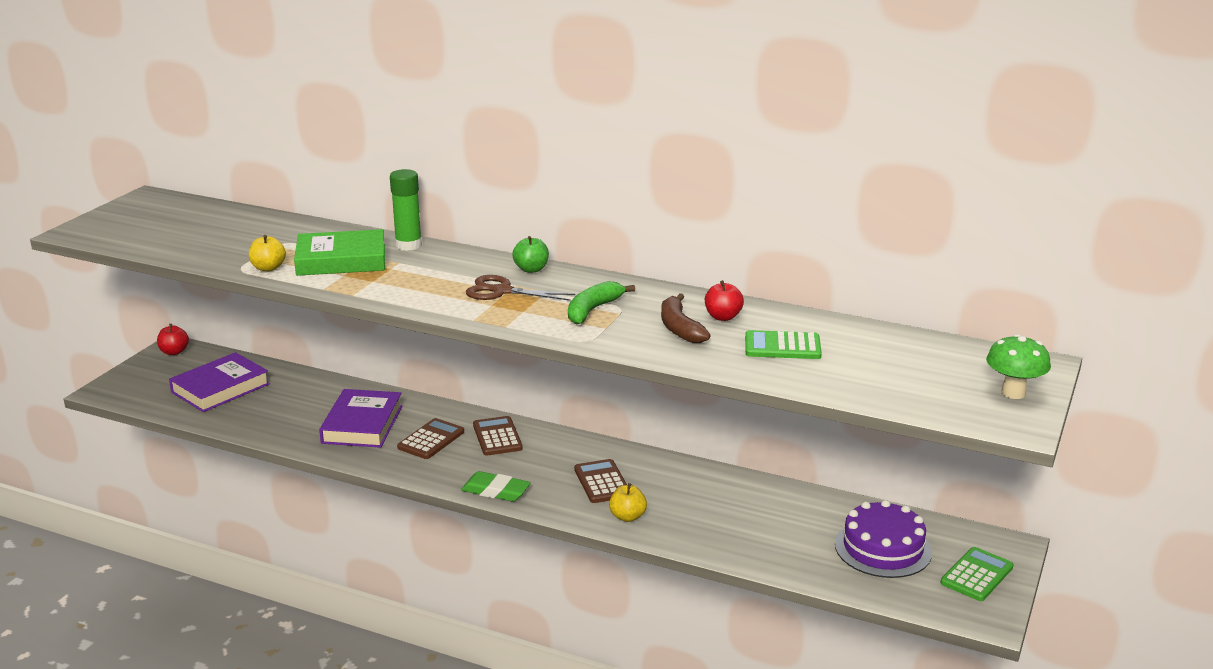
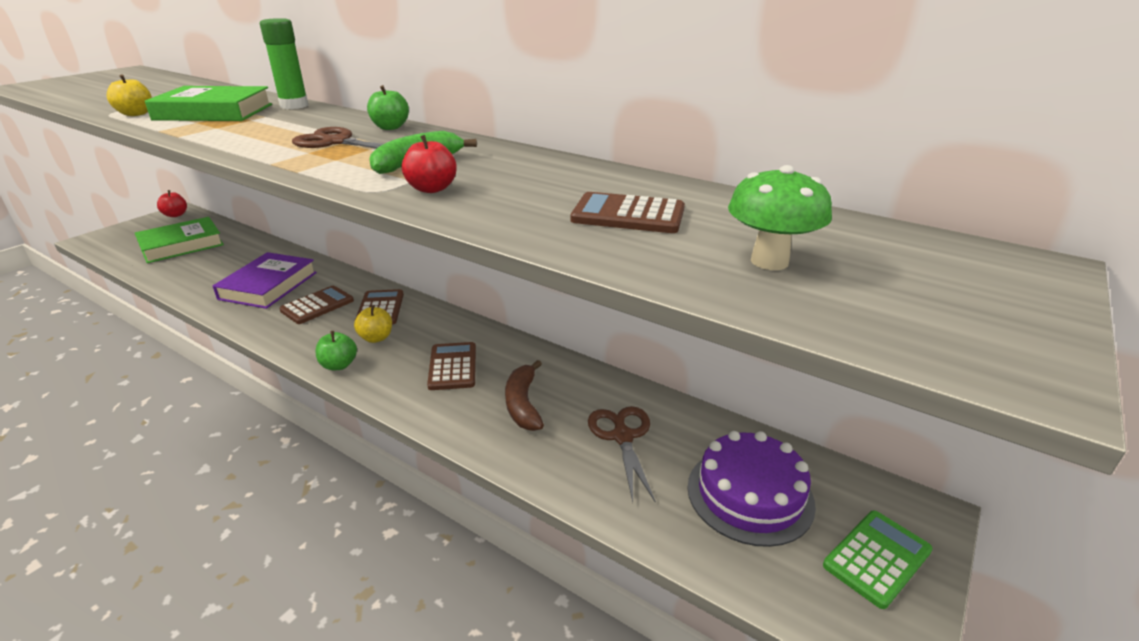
camera: 10 degrees right, 5 degrees up
purple book [169,352,270,412] -> green book [135,217,224,263]
green eraser [461,471,531,502] -> green apple [315,331,357,370]
yellow apple [609,483,647,522] -> yellow apple moved to [354,305,392,343]
brown banana [661,293,711,343] -> brown banana moved to [505,360,544,431]
red apple [705,280,744,321] -> red apple moved to [402,135,457,193]
green calculator [745,330,822,359] -> brown calculator [571,192,685,233]
green mushroom [986,334,1051,399] -> green mushroom moved to [728,165,832,270]
none -> brown scissors [588,406,656,503]

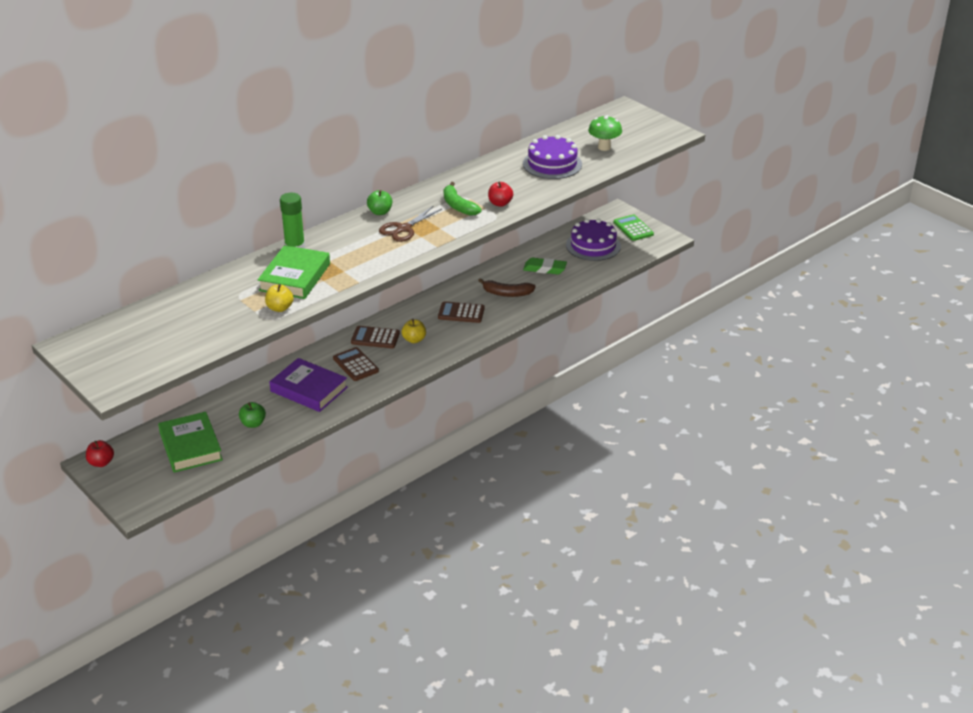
camera: 75 degrees left, 5 degrees up
green apple [315,331,357,370] -> green apple moved to [239,402,266,428]
brown calculator [571,192,685,233] -> purple cake [523,135,582,179]
brown scissors [588,406,656,503] -> green eraser [523,258,567,274]

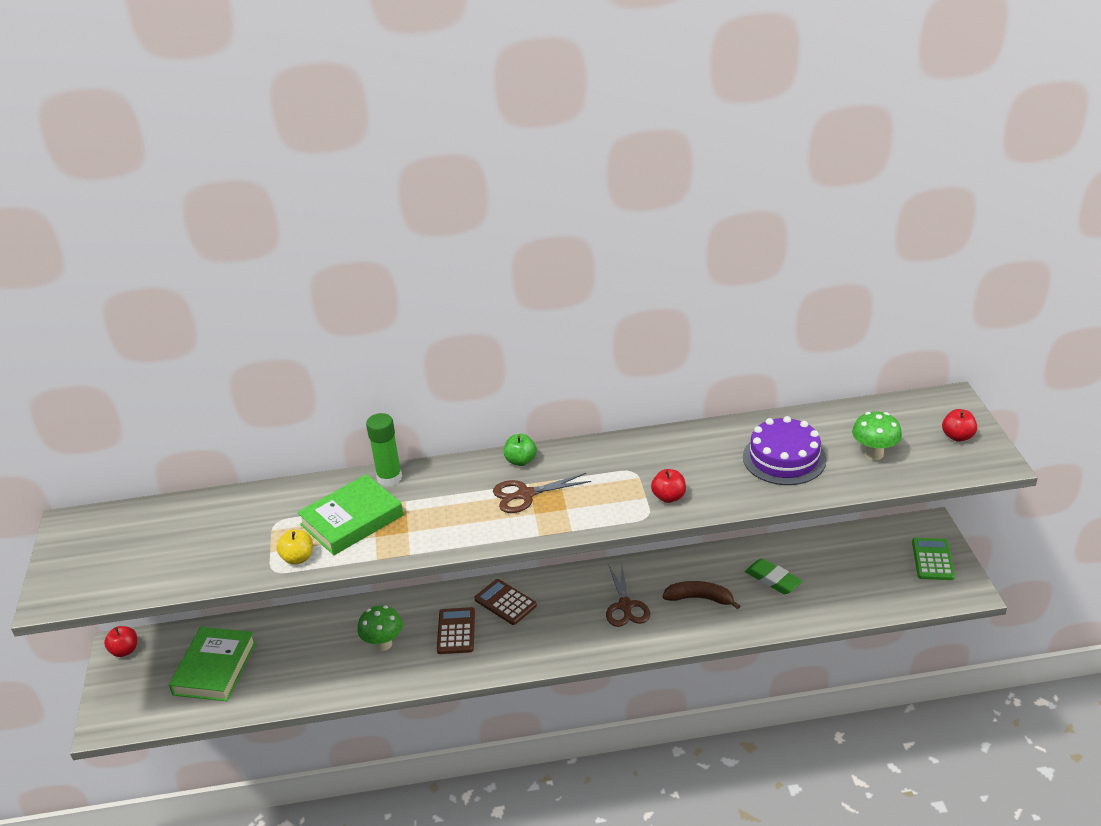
camera: 35 degrees right, 0 degrees up
green apple [239,402,266,428] -> none
purple book [269,358,348,412] -> green mushroom [357,605,403,651]
yellow apple [402,319,426,343] -> none
brown calculator [438,301,485,323] -> brown scissors [606,564,650,627]
green banana [444,182,482,216] -> none
brown banana [478,278,535,297] -> brown banana turned 150 degrees clockwise [662,581,740,610]
purple cake [566,219,621,261] -> none
none -> red apple [942,409,977,442]

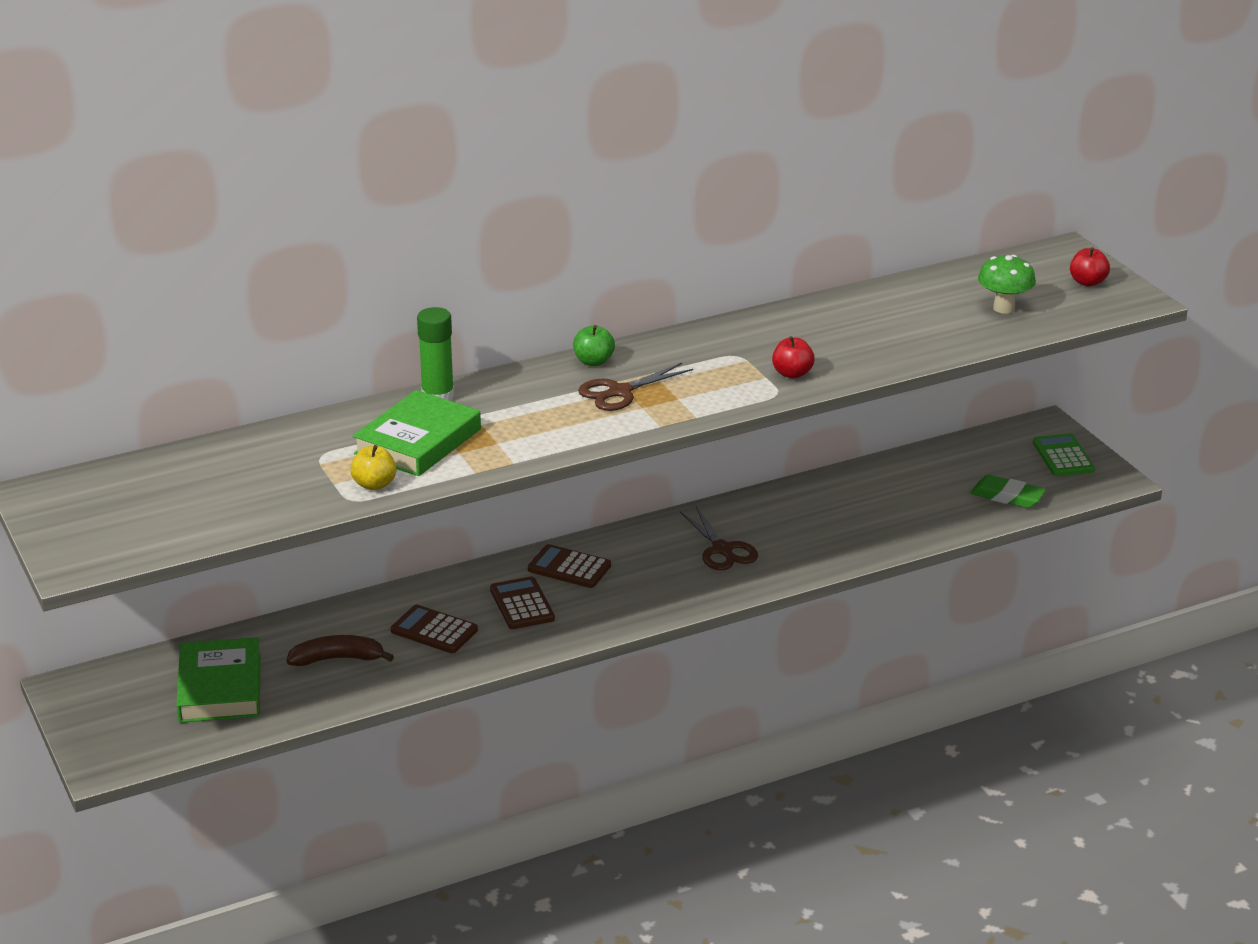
camera: 20 degrees left, 5 degrees down
red apple [104,626,137,657] -> none
green mushroom [357,605,403,651] -> brown calculator [391,605,478,653]
brown banana [662,581,740,610] -> brown banana moved to [286,635,394,666]
purple cake [743,416,827,485] -> none
green eraser [745,558,802,594] -> green eraser moved to [971,475,1046,508]

